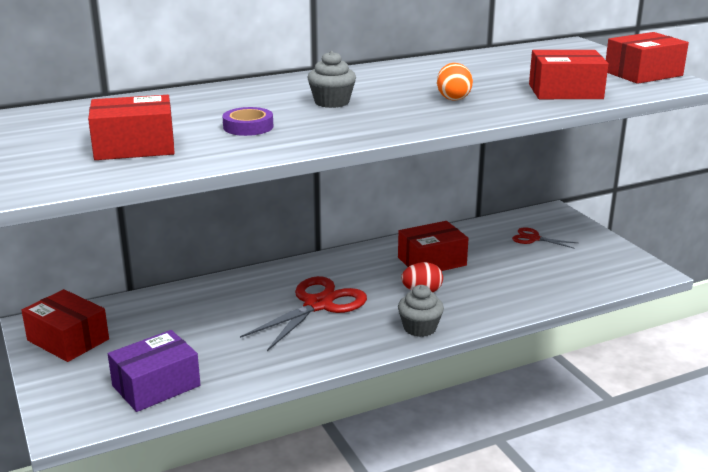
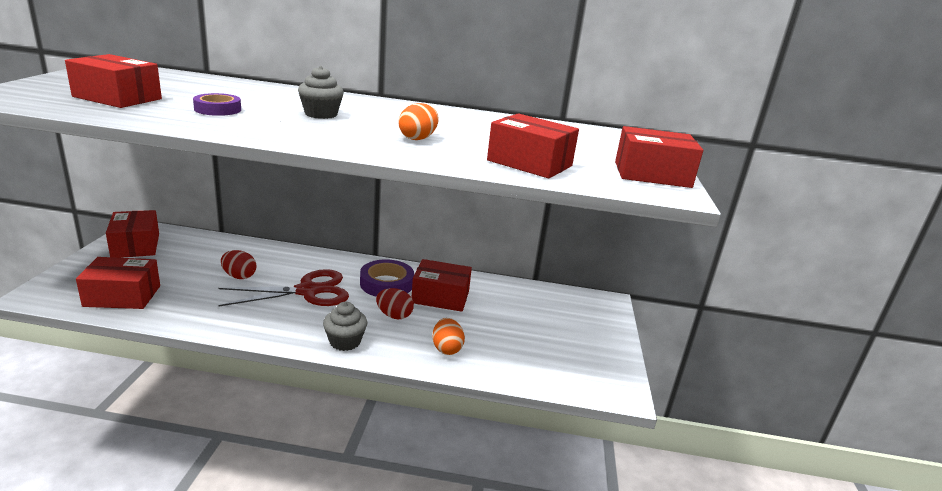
camera: 30 degrees right, 0 degrees up
purple box [108,330,200,412] -> red box [76,257,160,309]
red scissors [512,227,578,249] -> none
none -> red egg [221,250,256,279]
none -> purple tape [360,259,414,297]
none -> orange egg [433,318,465,355]

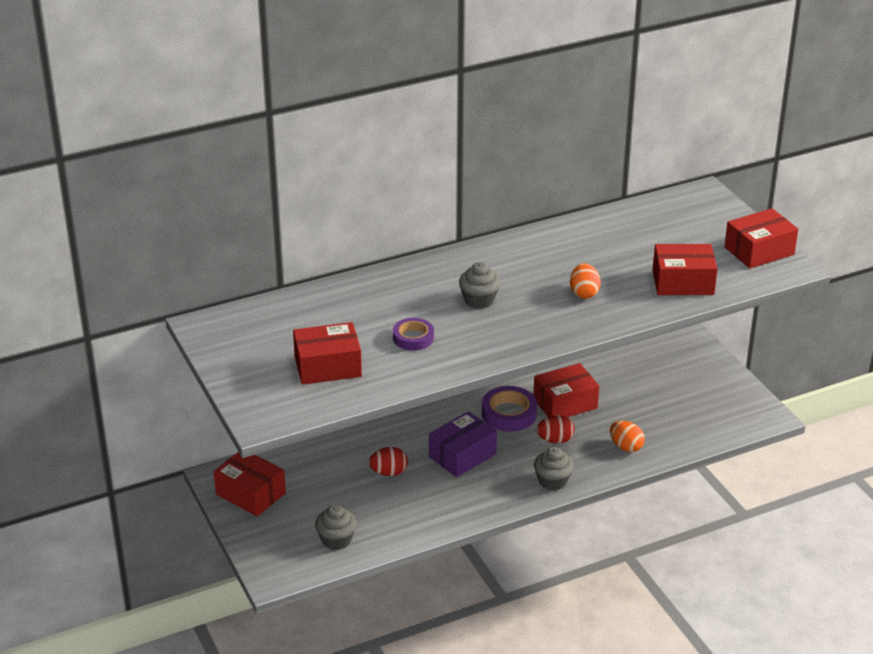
camera: 30 degrees left, 10 degrees up
red box [76,257,160,309] -> grey cupcake [315,505,357,550]
red scissors [218,269,349,307] -> purple box [429,411,497,477]

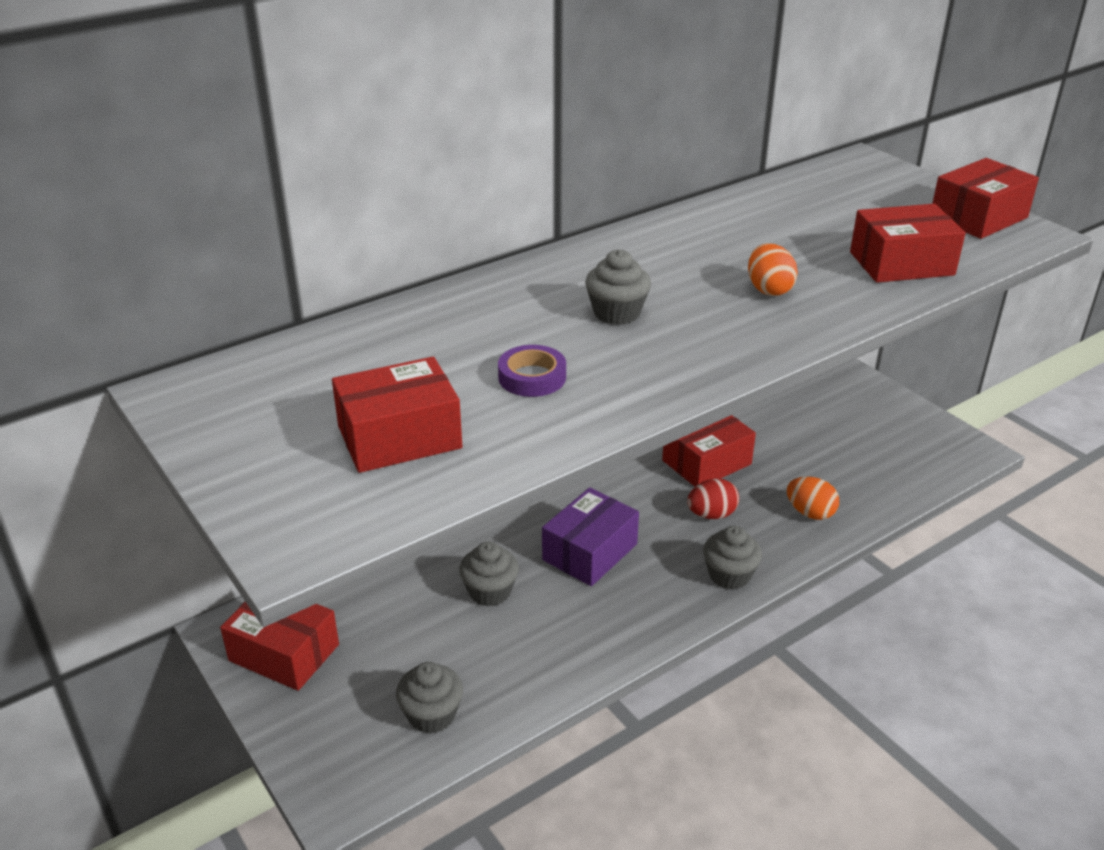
camera: 10 degrees left, 0 degrees up
red egg [369,447,408,476] -> grey cupcake [459,542,519,606]
purple tape [482,386,537,432] -> none

